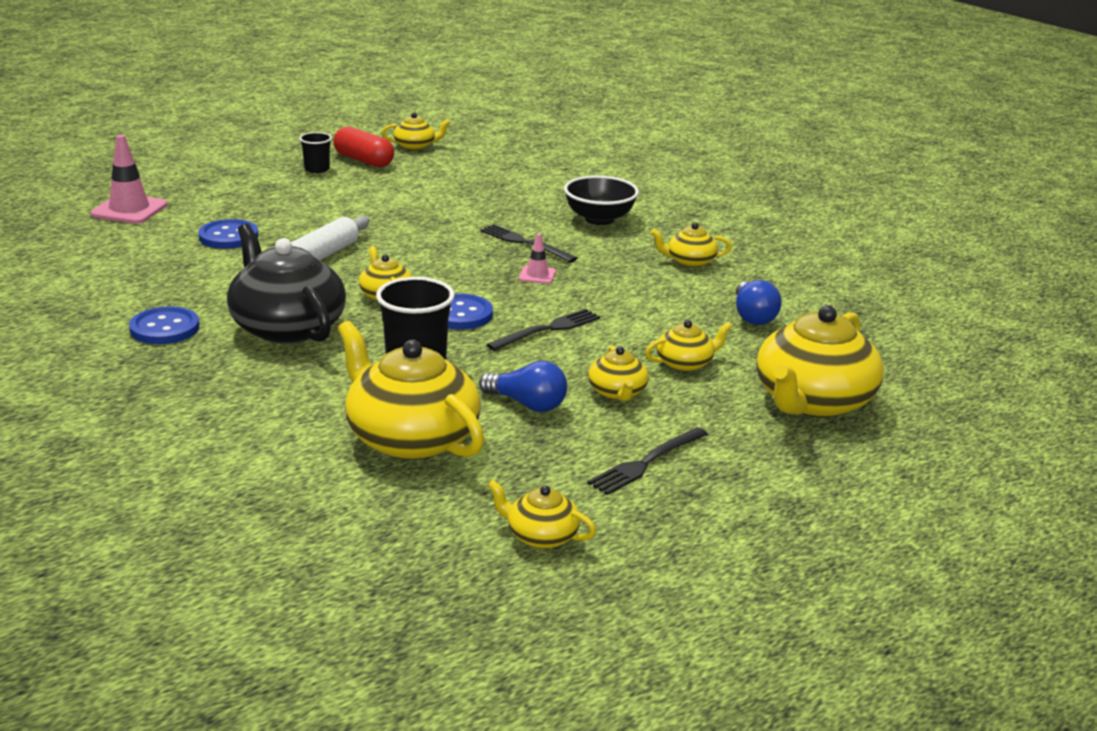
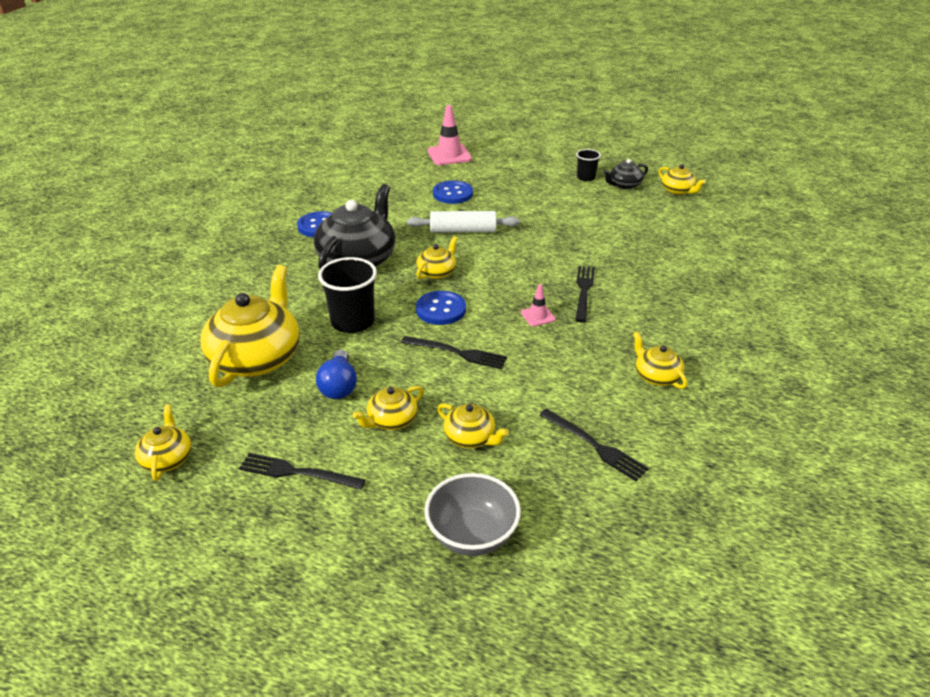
camera: 60 degrees right, 10 degrees up
red capsule [333,127,394,167] -> black teapot [603,159,648,189]
black bowl [564,175,639,225] -> none
blue light bulb [736,280,782,325] -> black fork [539,409,649,481]
yellow teapot [756,305,884,418] -> grey bowl [424,473,521,556]

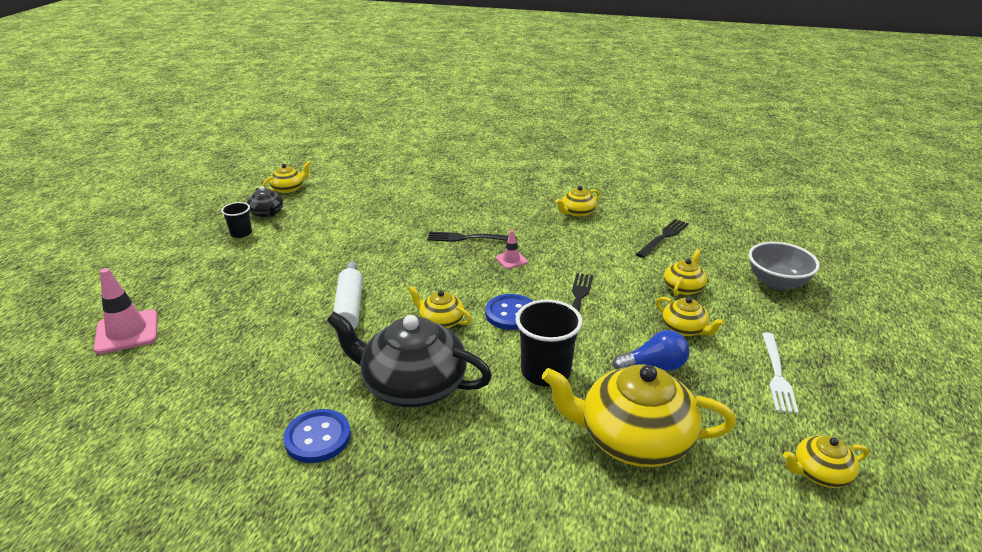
camera: 95 degrees left, 5 degrees down
black fork [239,453,366,490] -> white fork [762,332,799,414]
blue button [433,181,473,204] -> none

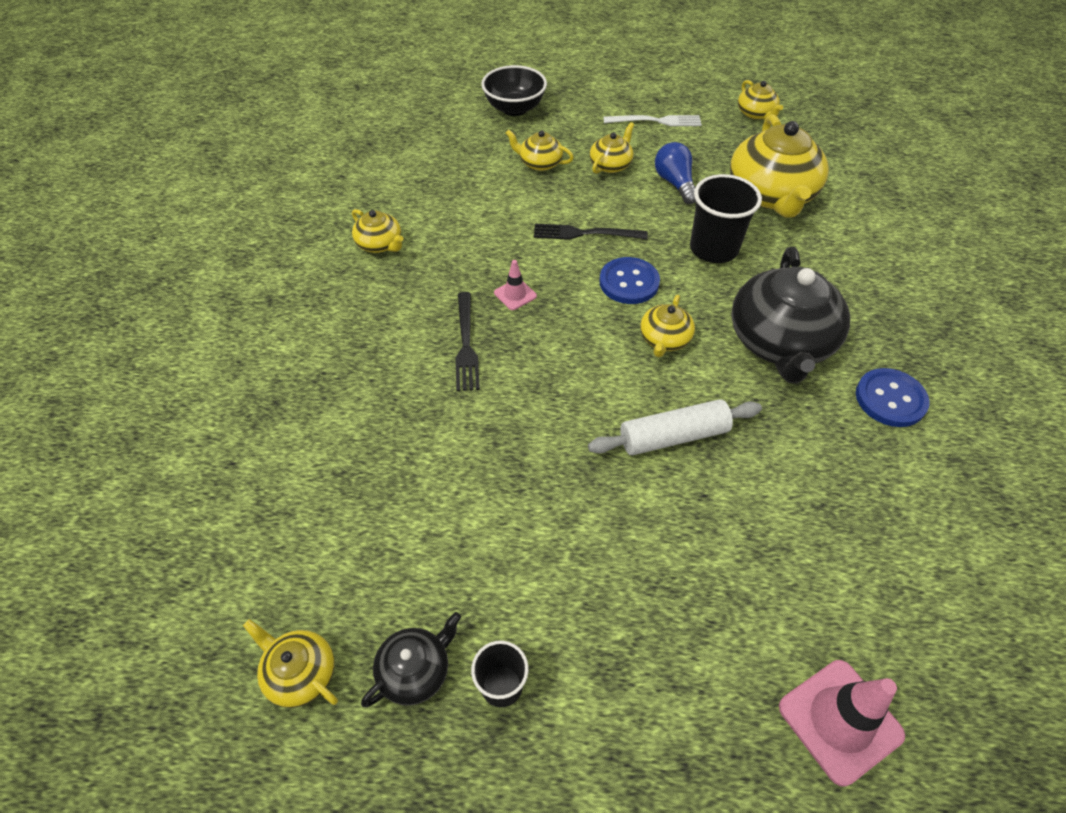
camera: 100 degrees left, 20 degrees up
black fork [636,219,689,258] -> none
grey bowl [749,242,820,290] -> black bowl [481,65,547,116]

